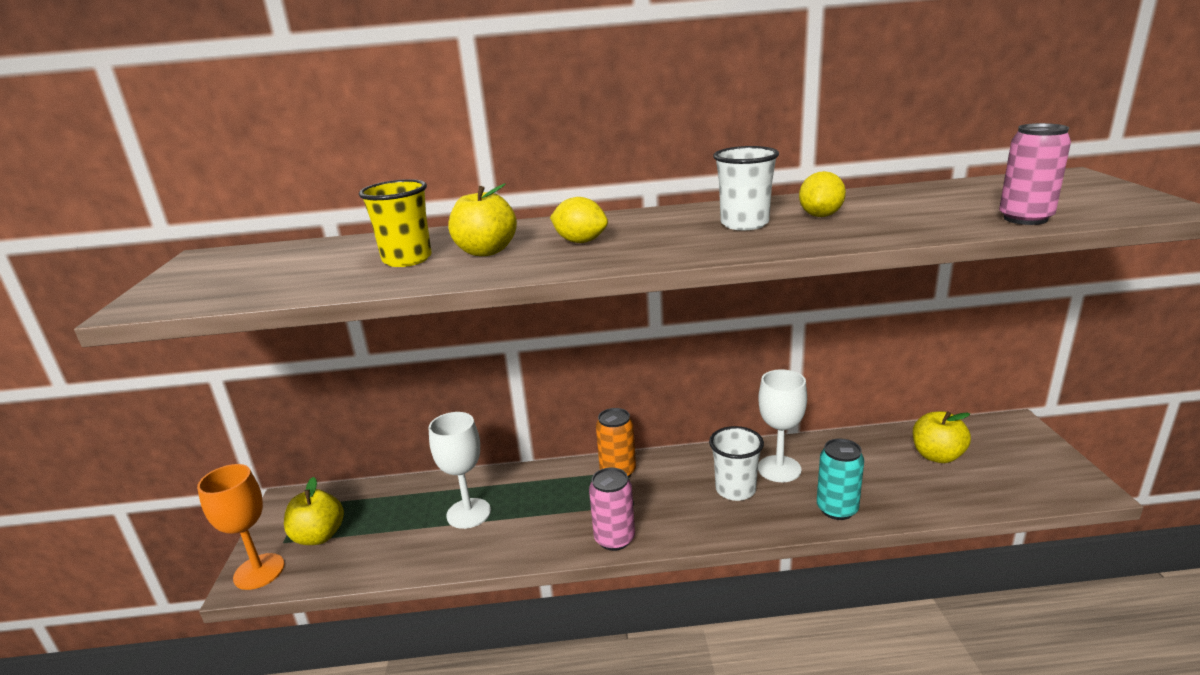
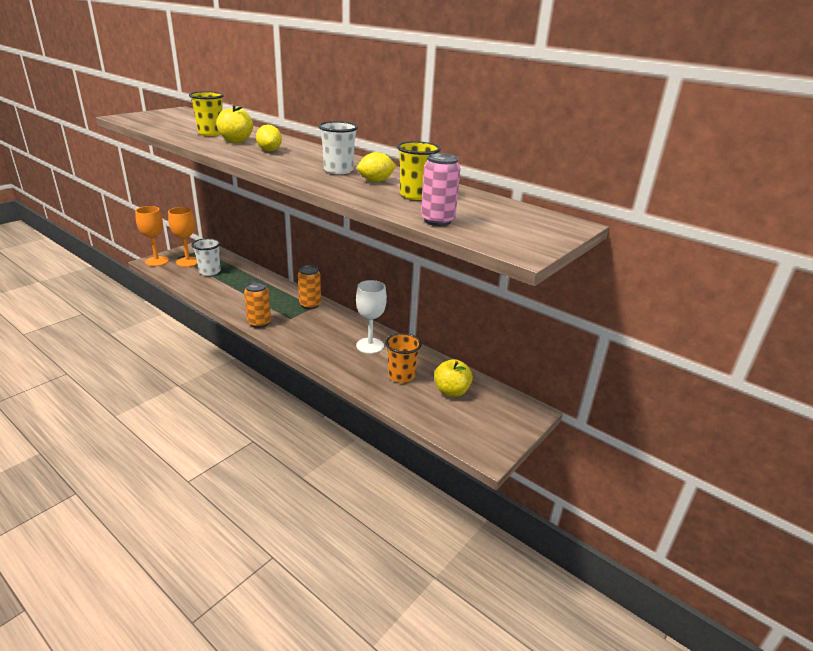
camera: 40 degrees right, 5 degrees up
yellow apple [284,477,344,545] -> orange goblet [168,207,197,267]
white goblet [429,412,491,529] -> none
pink can [589,467,635,551] -> orange can [244,281,271,328]
white cup [709,426,764,501] -> white cup moved to [192,238,221,276]
turquoise can [817,438,864,520] -> none
none -> orange cup [385,333,422,383]
none -> yellow cup [397,141,441,200]

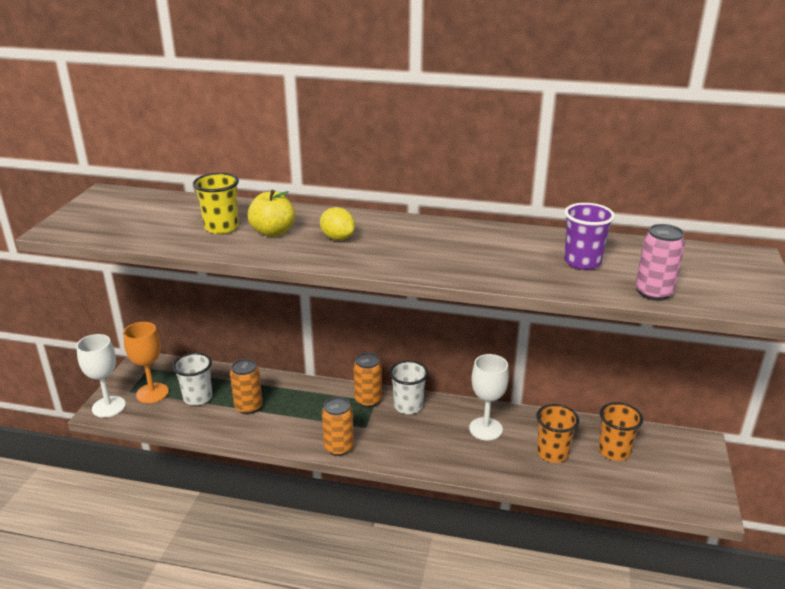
camera: 25 degrees left, 0 degrees up
orange goblet [135,206,169,266] -> white goblet [76,334,126,418]
white cup [318,121,358,174] -> white cup moved to [389,360,428,414]
yellow lemon [357,152,396,182] -> none
yellow cup [397,141,441,200] -> purple cup [564,203,615,270]
yellow apple [434,359,473,397] -> orange cup [599,402,643,461]
none -> orange can [230,359,263,414]

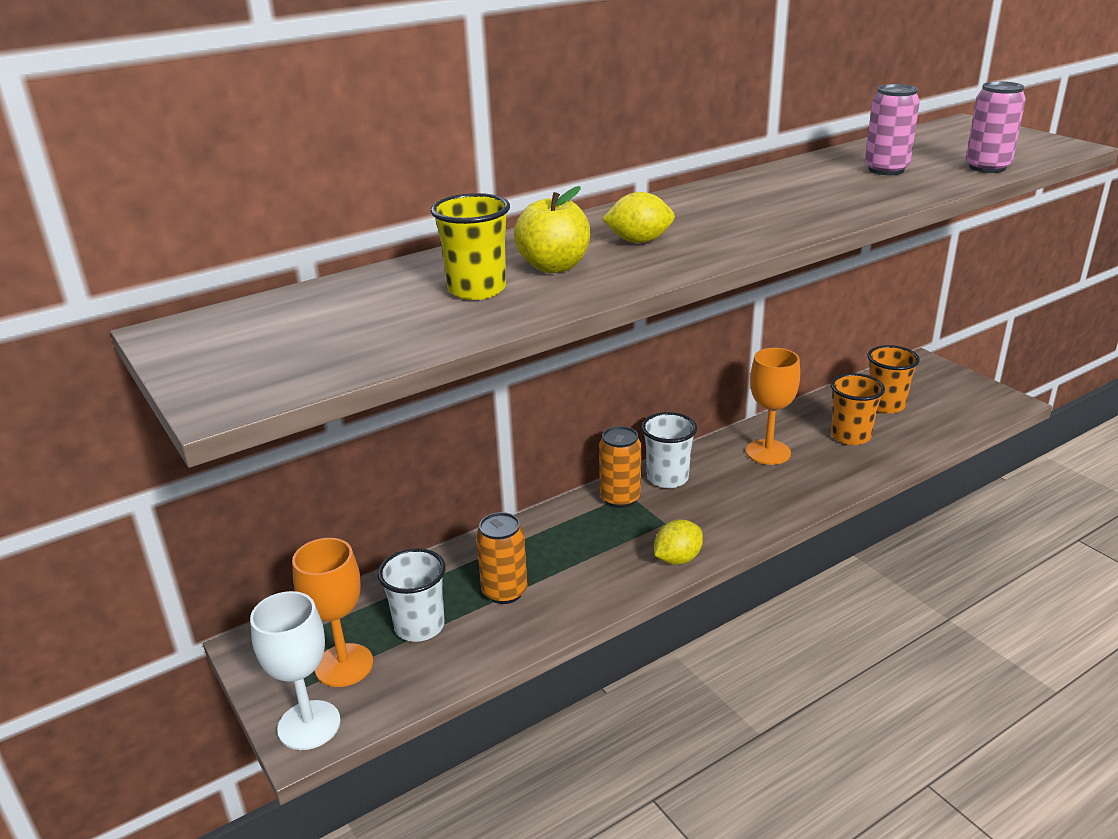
camera: 45 degrees left, 0 degrees up
orange can [322,397,354,456] -> yellow lemon [654,519,703,565]
white goblet [469,354,509,440] -> orange goblet [746,348,800,465]
purple cup [564,203,615,270] -> pink can [865,84,920,175]

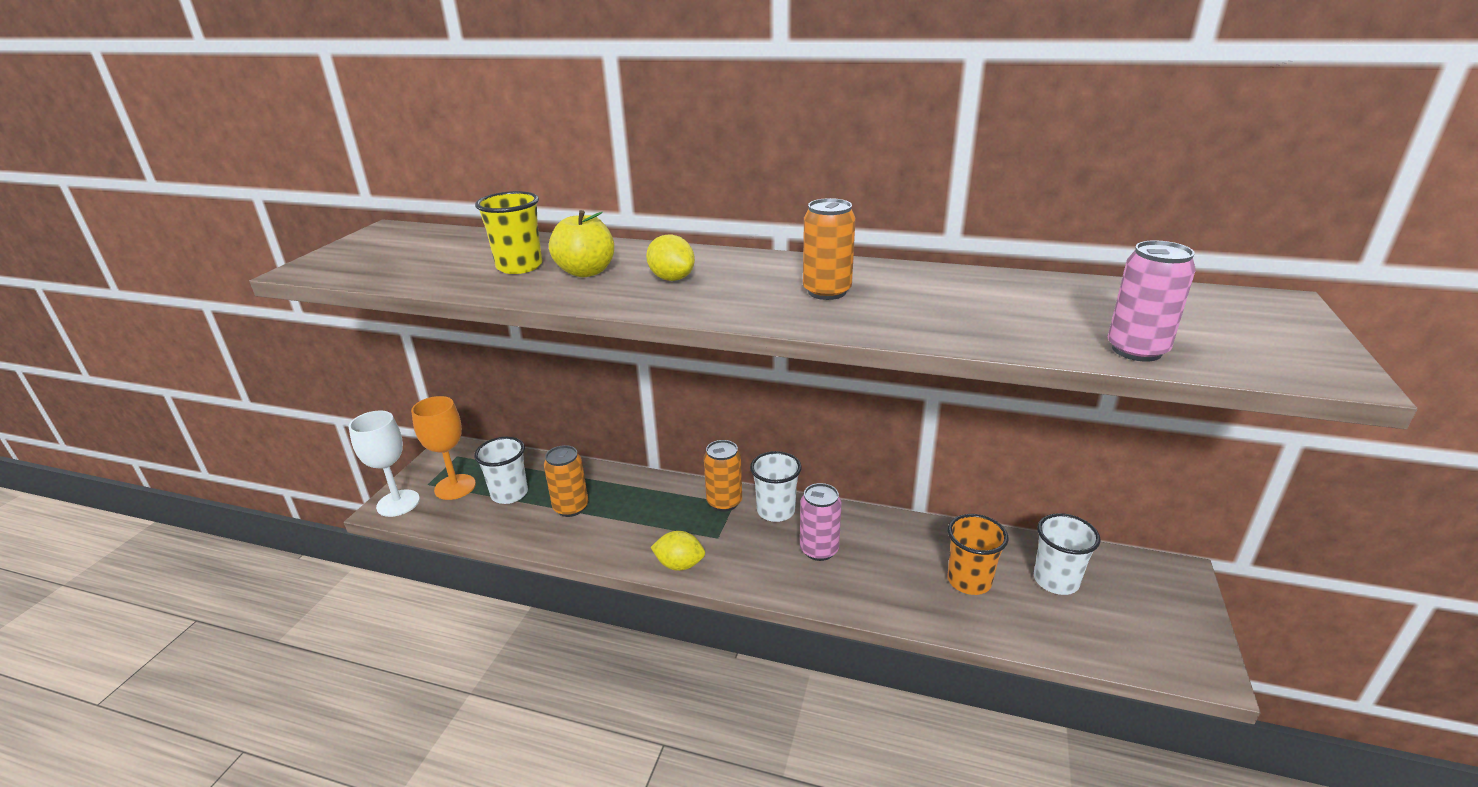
camera: 50 degrees right, 0 degrees up
orange goblet [746,348,800,465] -> none
pink can [865,84,920,175] -> pink can moved to [800,483,842,561]
orange cup [868,345,920,414] -> white cup [1034,513,1101,595]
none -> orange can [803,198,856,300]

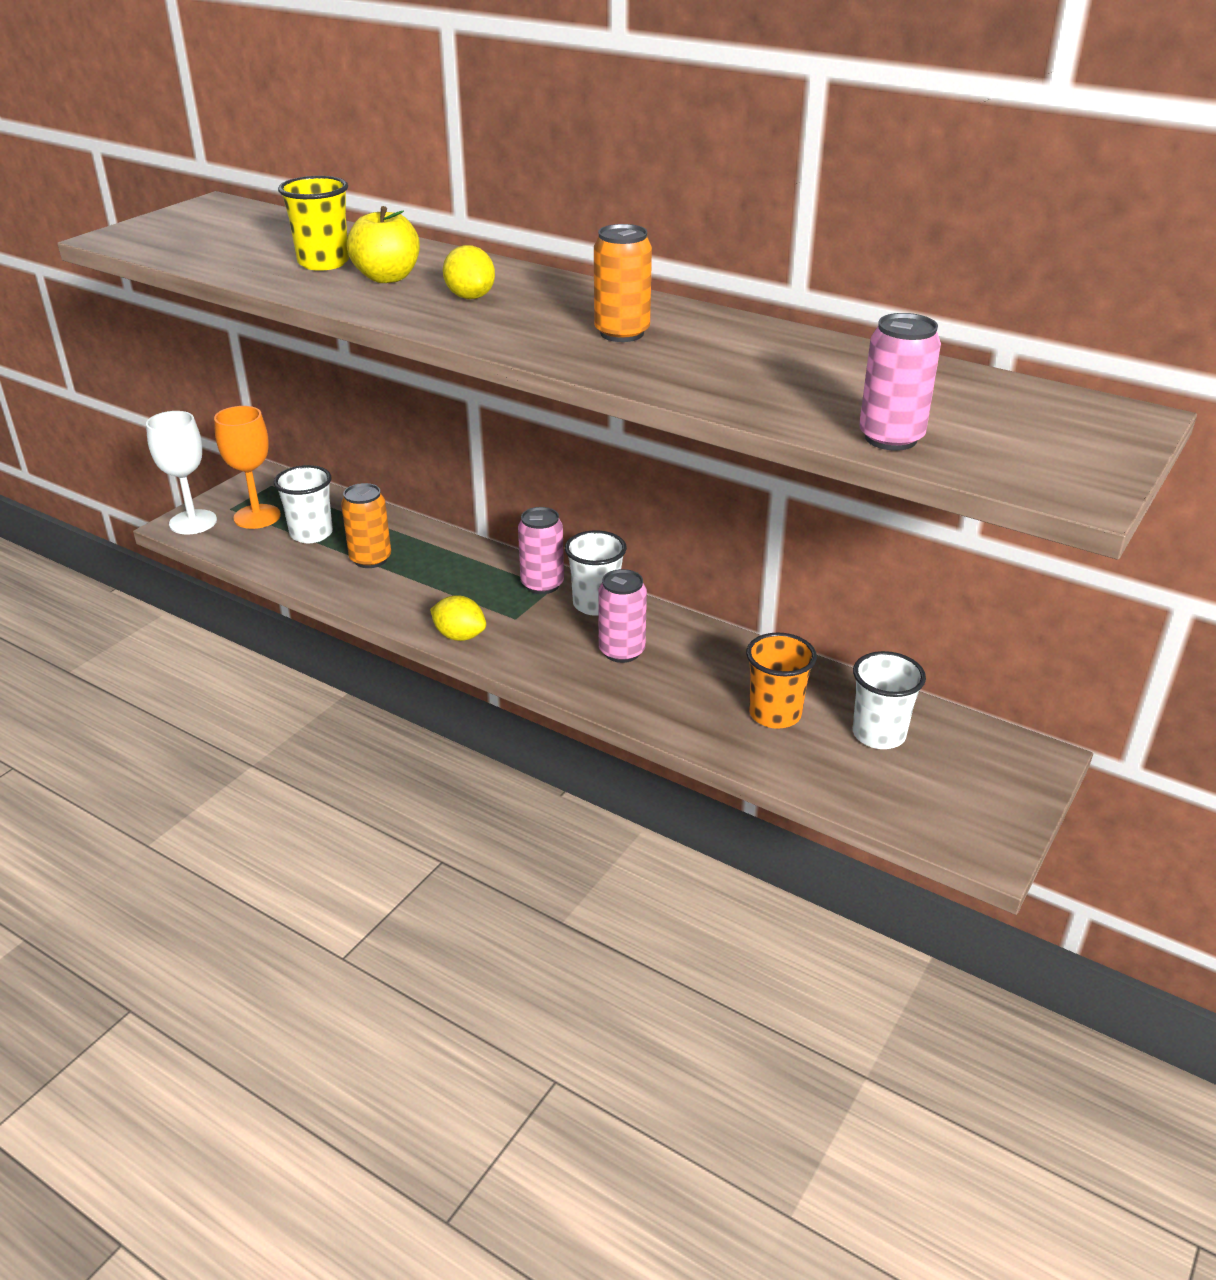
camera: 15 degrees right, 5 degrees up
orange can [704,440,742,512] -> pink can [518,507,564,594]

